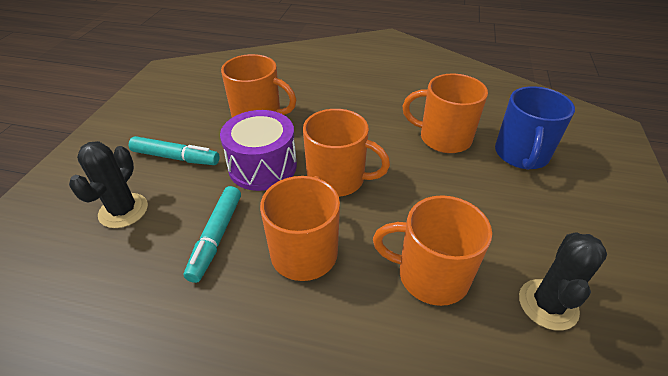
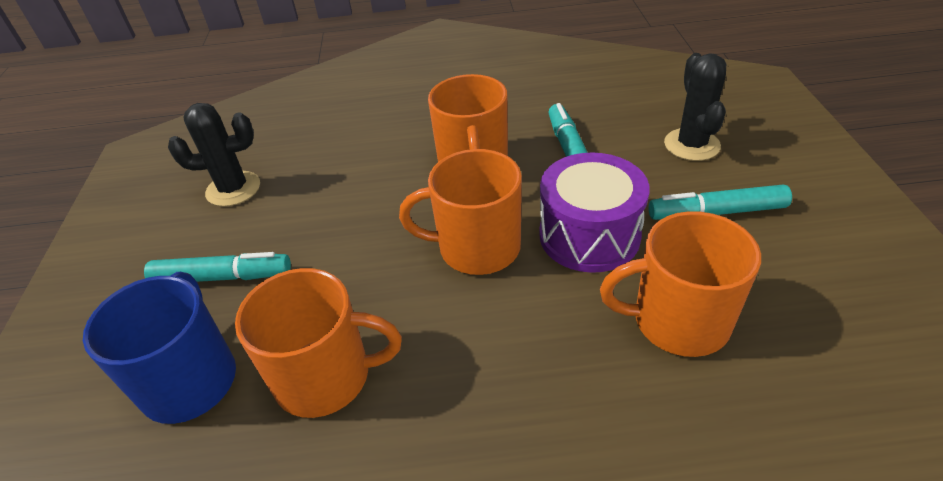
camera: 165 degrees right, 0 degrees up
orange mug [373,195,492,306] -> none
black cactus [519,232,607,331] -> black cactus turned 75 degrees clockwise [168,103,260,206]
none -> turquoise marker [144,252,291,282]

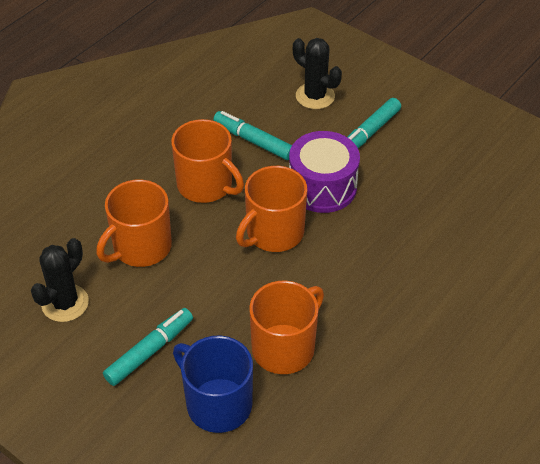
camera: 50 degrees left, 5 degrees up
orange mug [600,211,761,357] -> orange mug moved to [96,179,172,267]

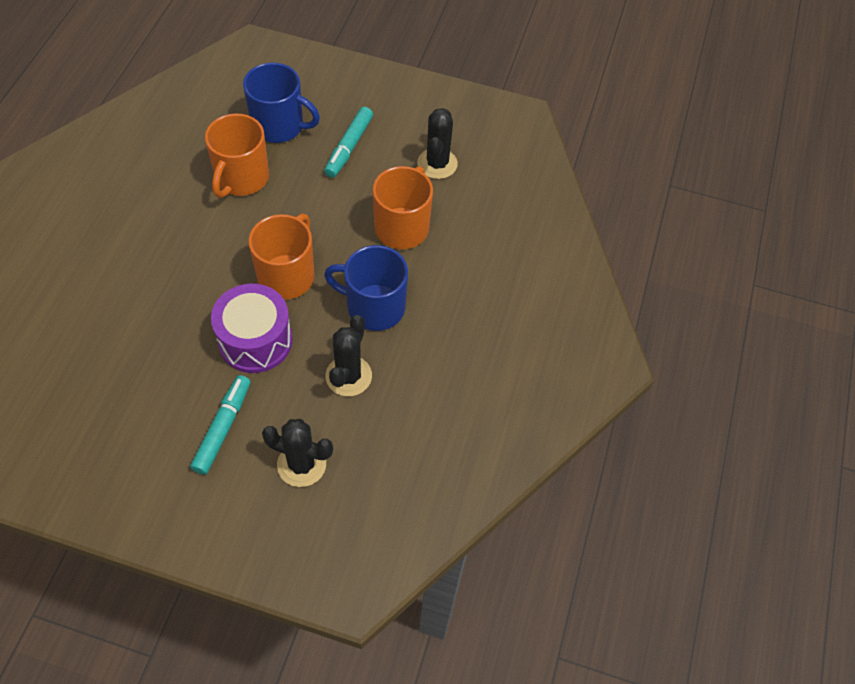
camera: 155 degrees right, 10 degrees up
orange mug [171,119,244,203] -> blue mug [324,245,408,331]
turquoise marker [213,111,292,160] -> black cactus [326,315,372,396]

